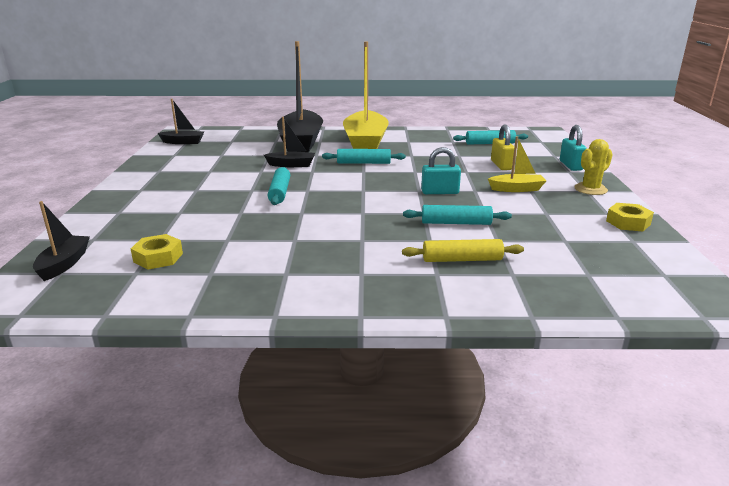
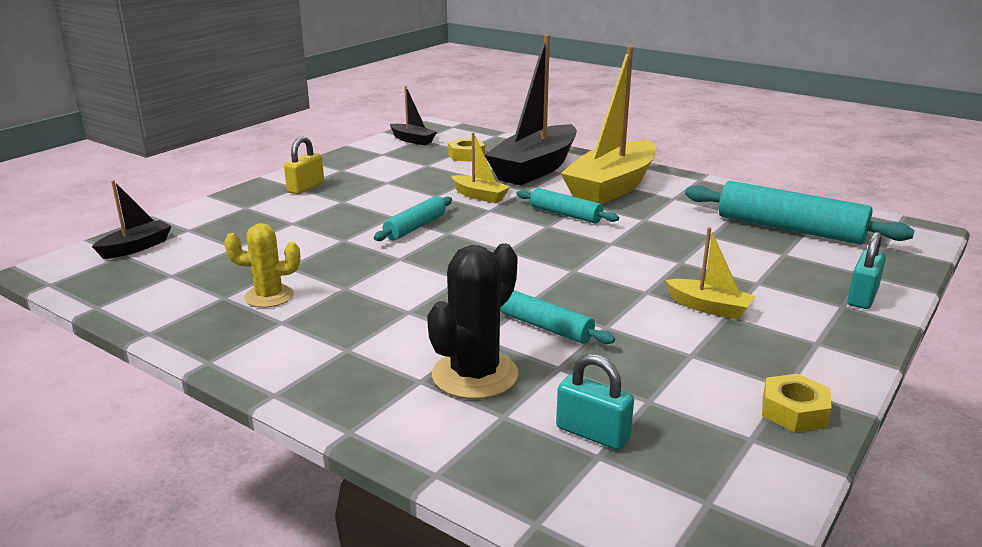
camera: 35 degrees right, 0 degrees up
yellow nut [131,234,183,269] -> yellow nut moved to [448,138,485,162]
black boat [264,117,315,167] -> yellow boat [452,133,510,203]
yellow rolling pin [402,239,524,262] -> black cactus [427,243,519,399]
turquoise padlock [421,147,461,194] -> turquoise padlock moved to [556,354,634,450]
turquoise rolling pin [453,130,528,145] -> turquoise rolling pin [685,181,915,245], size x1.81
yellow padlock [491,124,515,170] -> yellow padlock moved to [284,136,324,194]
yellow cactus [574,139,613,195] -> yellow cactus moved to [224,223,300,308]

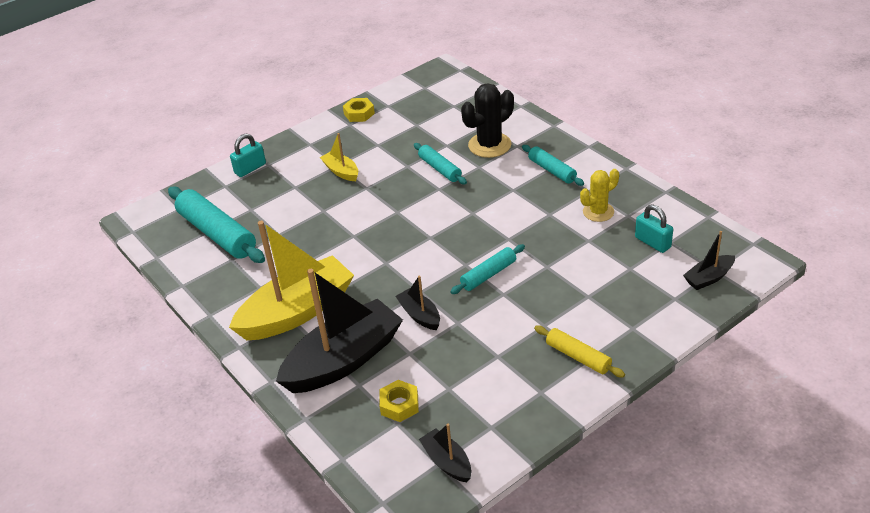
camera: 160 degrees left, 15 degrees up
yellow cactus [224,223,300,308] -> yellow cactus turned 45 degrees counterclockwise [580,169,619,222]
yellow padlock [284,136,324,194] -> yellow rolling pin [534,326,625,377]
yellow boat [452,133,510,203] -> black boat [395,276,440,330]
turquoise rolling pin [517,188,619,224] -> turquoise rolling pin moved to [522,145,584,186]
turquoise padlock [556,354,634,450] -> turquoise padlock moved to [635,204,673,253]

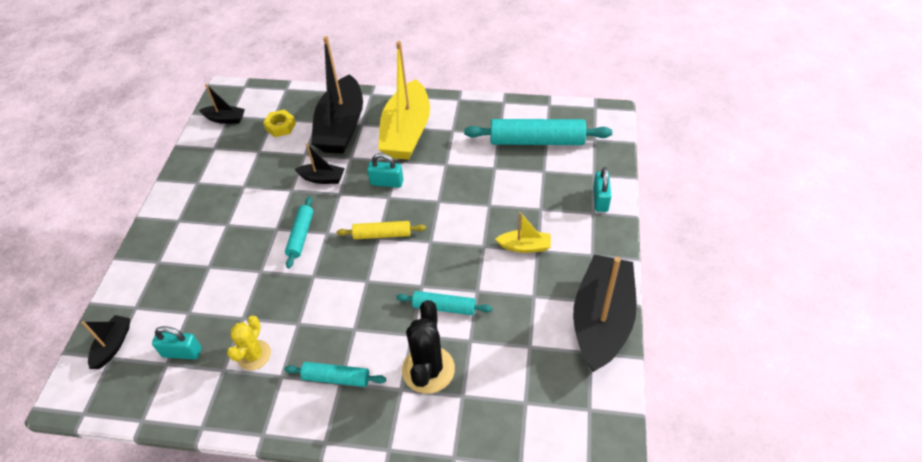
camera: 135 degrees right, 10 degrees up
yellow nut [343,98,375,122] -> black boat [573,255,637,372]
yellow rolling pin [534,326,625,377] -> yellow rolling pin moved to [337,221,426,239]
none -> turquoise padlock [367,153,403,188]

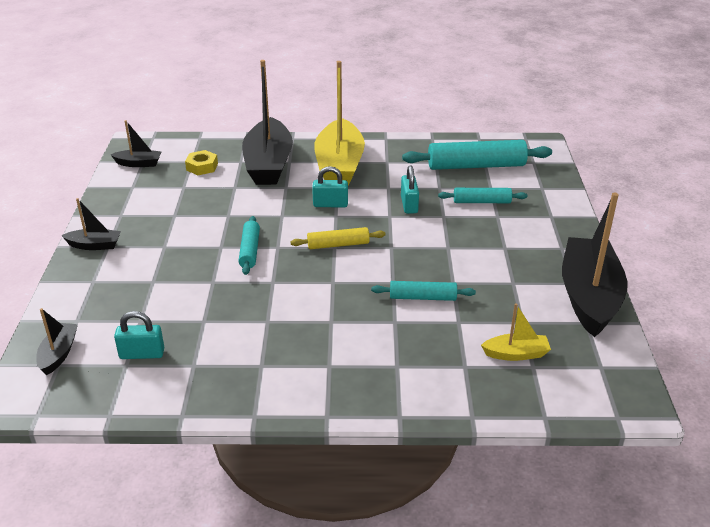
camera: 10 degrees left, 15 degrees down
yellow cactus [227,316,271,370] -> none
turquoise rolling pin [284,362,386,387] -> turquoise rolling pin moved to [438,188,527,203]
black boat [294,143,345,184] -> black boat moved to [61,198,121,250]
black cactus [402,300,455,394] -> none
yellow boat [495,212,551,253] -> yellow boat moved to [481,303,551,361]
turquoise padlock [593,167,611,212] -> turquoise padlock moved to [401,166,419,214]

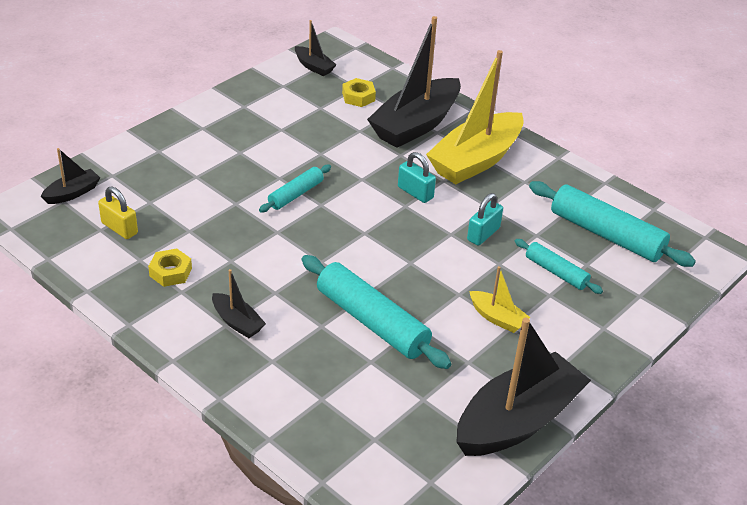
camera: 40 degrees right, 5 degrees up
black boat [61,198,121,250] -> black boat moved to [212,269,266,338]
turquoise padlock [114,311,164,359] -> yellow padlock [98,186,138,239]
yellow rolling pin [291,227,386,249] -> none
turquoise rolling pin [371,281,476,301] -> turquoise rolling pin [302,255,451,369], size x1.81
yellow boat [481,303,551,361] -> yellow boat moved to [469,266,531,333]
none -> yellow nut [148,249,192,287]

